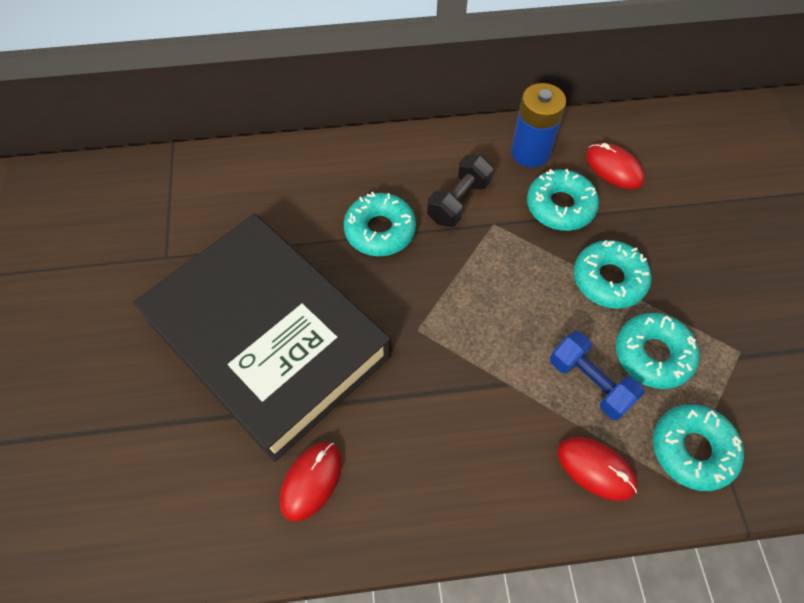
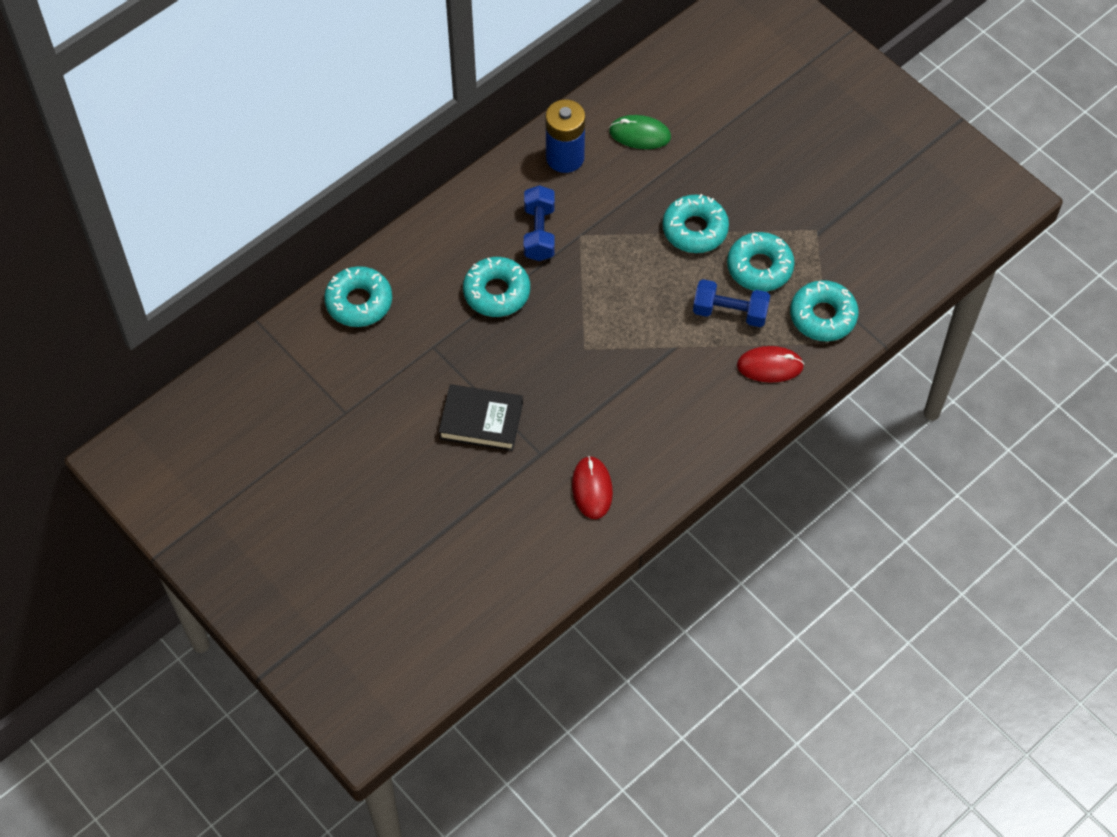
camera: 35 degrees left, 0 degrees up
black book [133,214,391,462] -> black book [439,384,523,451], size x0.42
black dumbbell [427,155,493,227] -> blue dumbbell [524,185,555,261]
turquoise donut [527,169,599,231] -> turquoise donut moved to [324,266,392,327]
red mouse [586,143,644,189] -> green mouse [609,115,671,149]

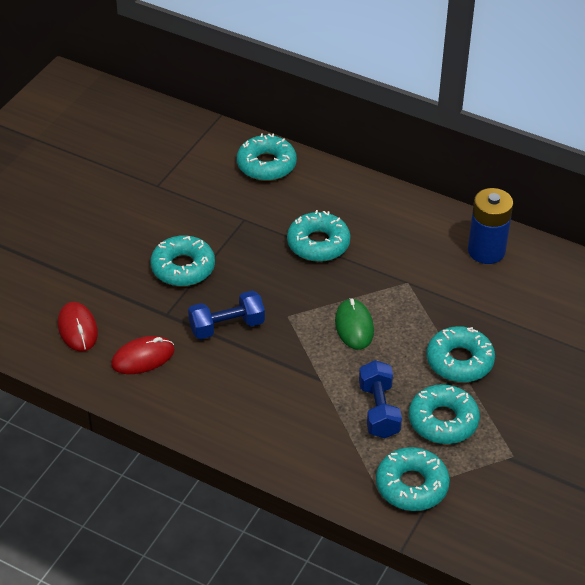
camera: 70 degrees right, 15 degrees down
black book [439,384,523,451] -> turquoise donut [151,235,215,286]
blue dumbbell [524,185,555,261] -> blue dumbbell moved to [188,290,265,339]
green mouse [609,115,671,149] -> green mouse moved to [335,298,374,350]
red mouse [737,346,804,383] -> red mouse moved to [58,302,98,352]

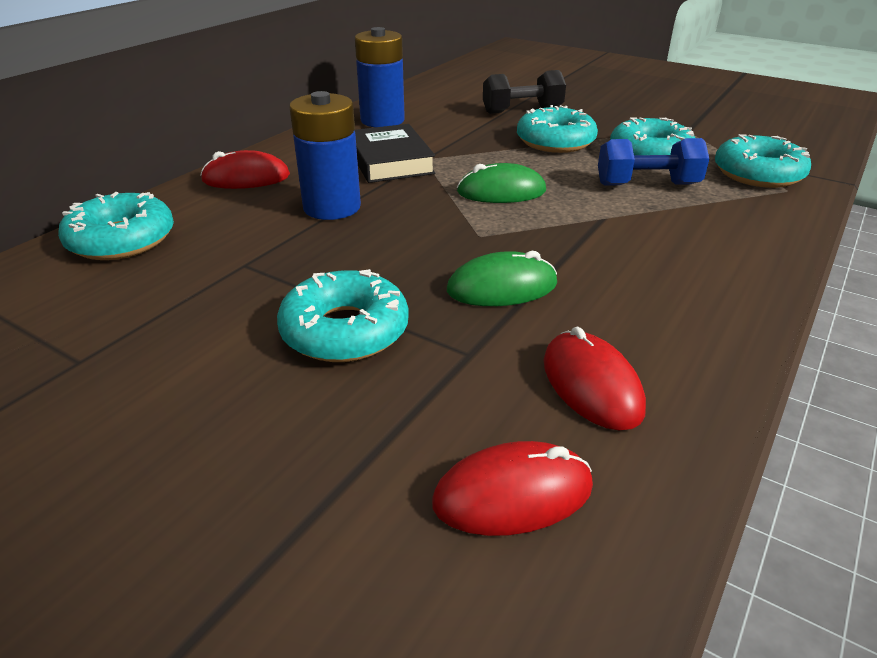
camera: 85 degrees left, 10 degrees down
blue dumbbell [188,290,265,339] -> green mouse [447,251,557,306]
turquoise donut [287,210,350,262] -> blue battery [289,91,361,220]
none -> red mouse [200,150,290,189]
none -> black book [354,124,435,183]
none -> black dumbbell [483,70,566,114]

